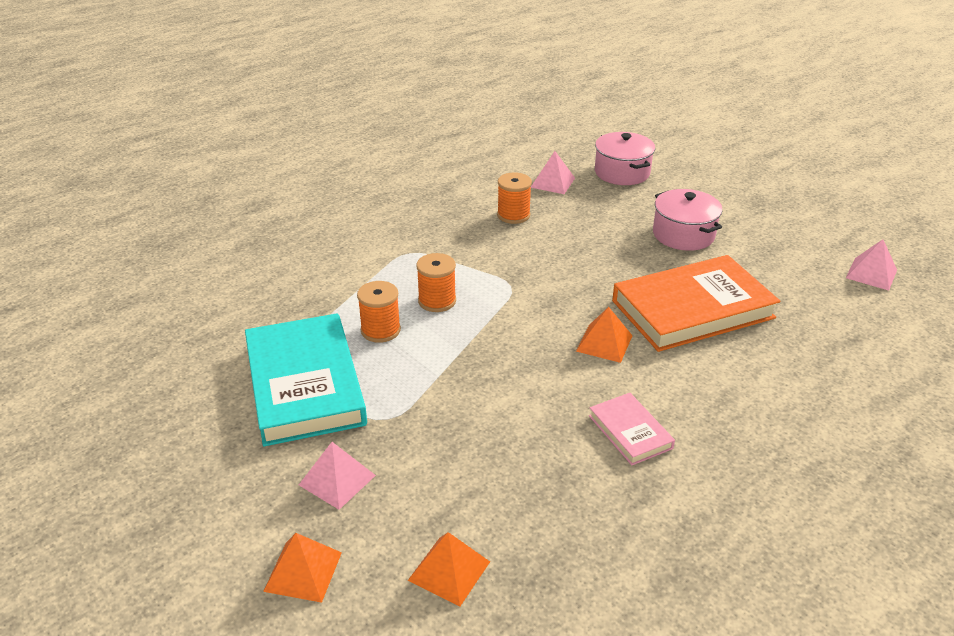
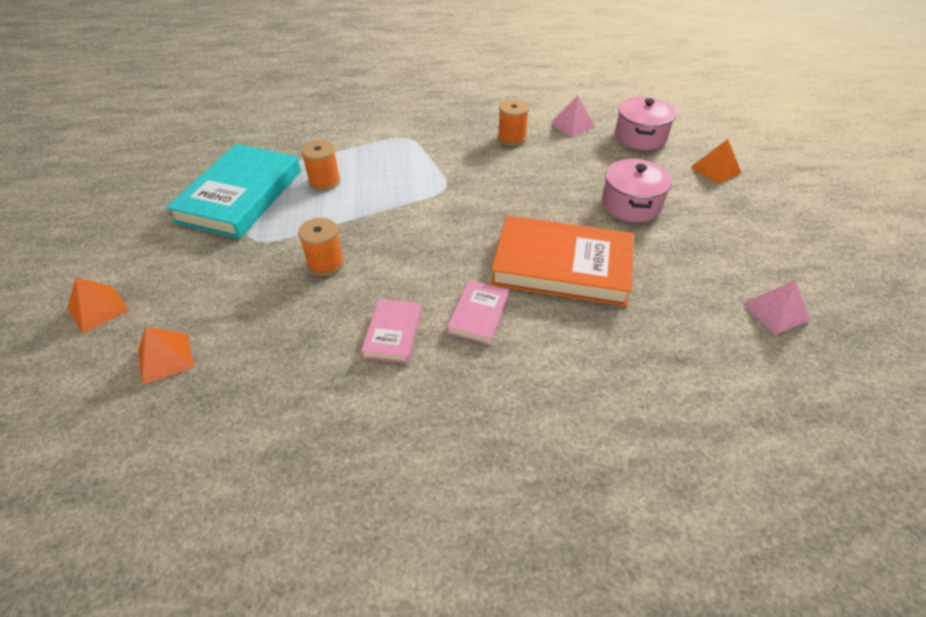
camera: 35 degrees right, 10 degrees up
pink pyramid [299,442,376,510] -> none
orange spool [416,253,456,312] -> orange spool moved to [298,218,344,276]
orange pyramid [576,307,633,363] -> orange pyramid moved to [691,139,741,184]
none -> pink book [447,280,509,345]

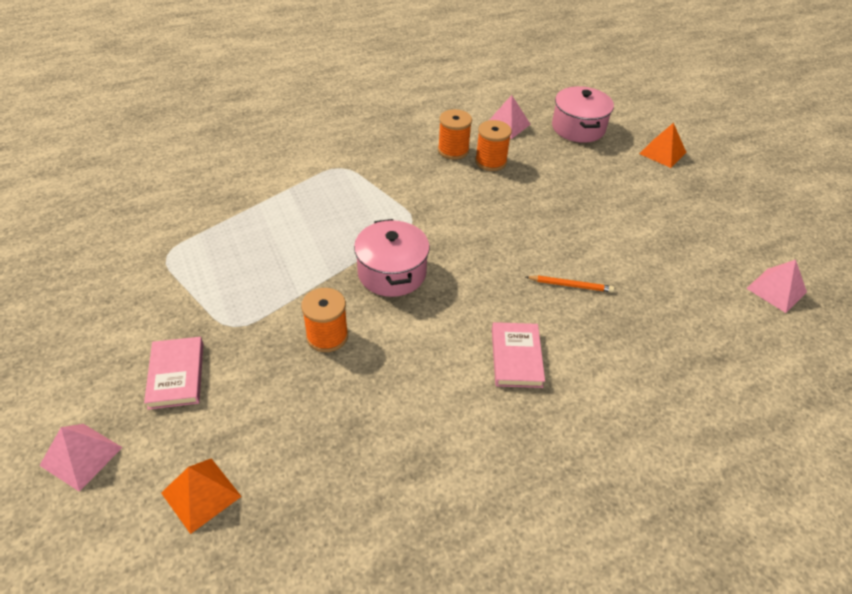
camera: 20 degrees left, 0 degrees up
orange pyramid [67,277,129,333] -> pink pyramid [39,424,123,492]
turquoise book [166,144,301,239] -> none
orange spool [301,140,340,191] -> orange spool moved to [475,120,512,171]
pink book [361,299,422,363] -> pink book moved to [144,337,203,410]
orange book [491,215,634,306] -> orange pencil [526,275,614,292]
pink pot [602,159,672,222] -> pink pot moved to [354,219,430,297]

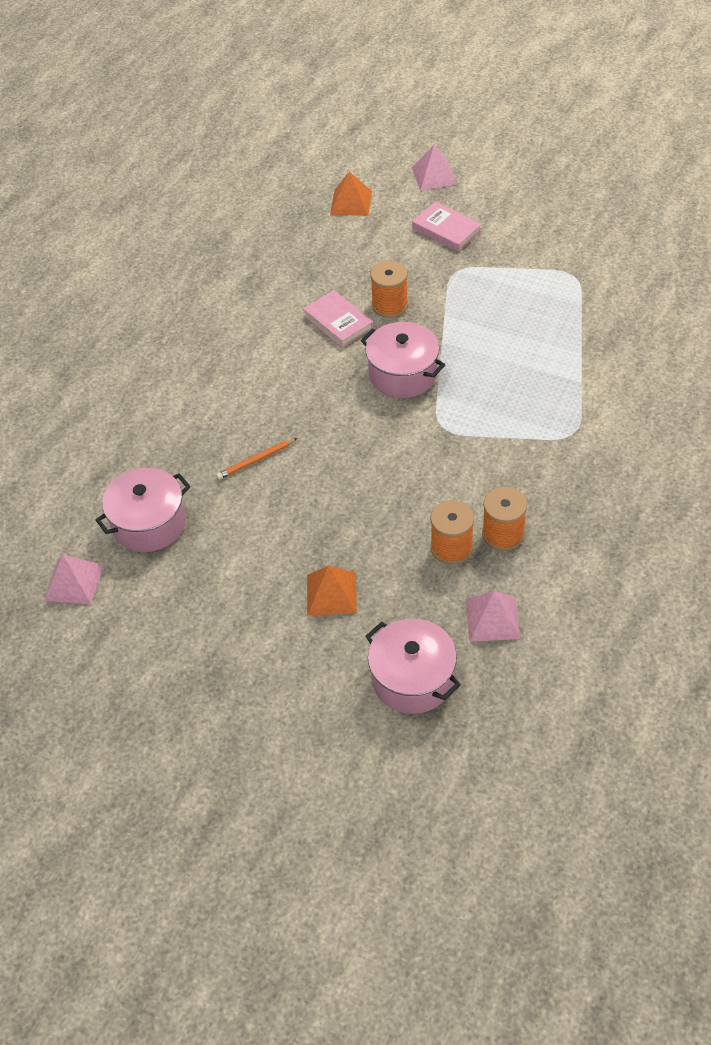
camera: 145 degrees right, 5 degrees up
pink book [492,322,545,388] -> pink book moved to [303,290,373,348]
orange pyramid [639,123,686,168] -> orange pyramid moved to [307,566,357,616]
none -> pink pot [95,468,191,552]

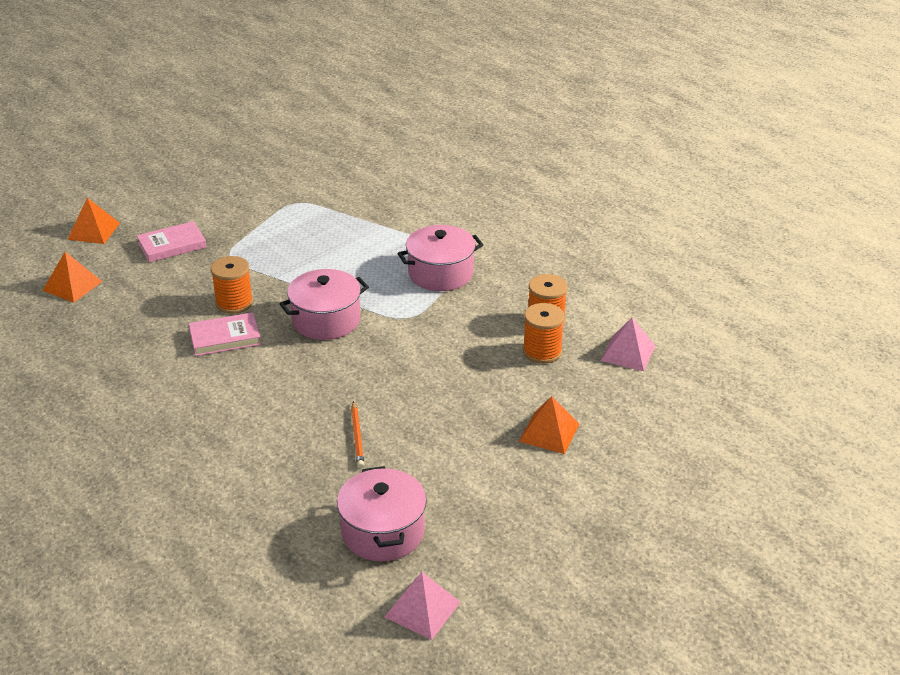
camera: 70 degrees left, 15 degrees down
pink pot [366,619,461,714] -> pink pot moved to [398,225,483,291]
pink pyramid [412,144,457,191] -> orange pyramid [67,198,120,244]

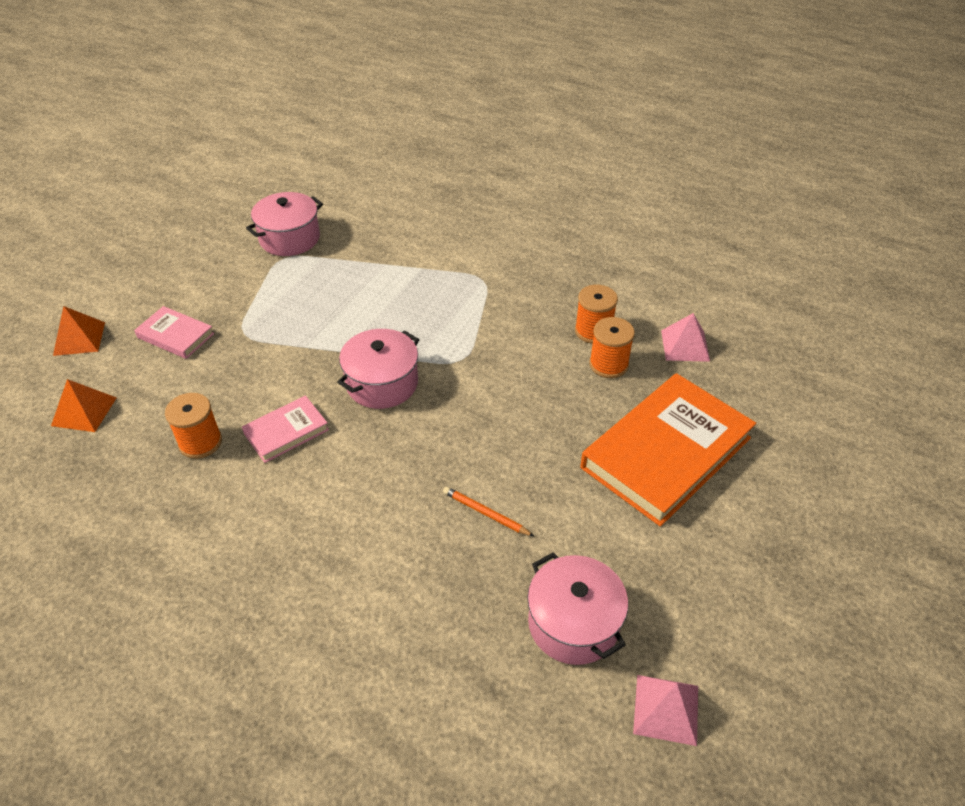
camera: 20 degrees left, 10 degrees up
pink book [137,221,206,262] -> pink book turned 75 degrees clockwise [134,306,214,359]
orange spool [211,256,253,314] -> orange spool moved to [165,393,222,459]
orange pencil [351,401,364,468] -> orange pencil turned 150 degrees clockwise [443,487,534,536]
pink pot [398,225,483,291] -> pink pot moved to [246,192,323,256]
orange pyramid [519,396,579,454] -> orange book [580,373,756,526]

